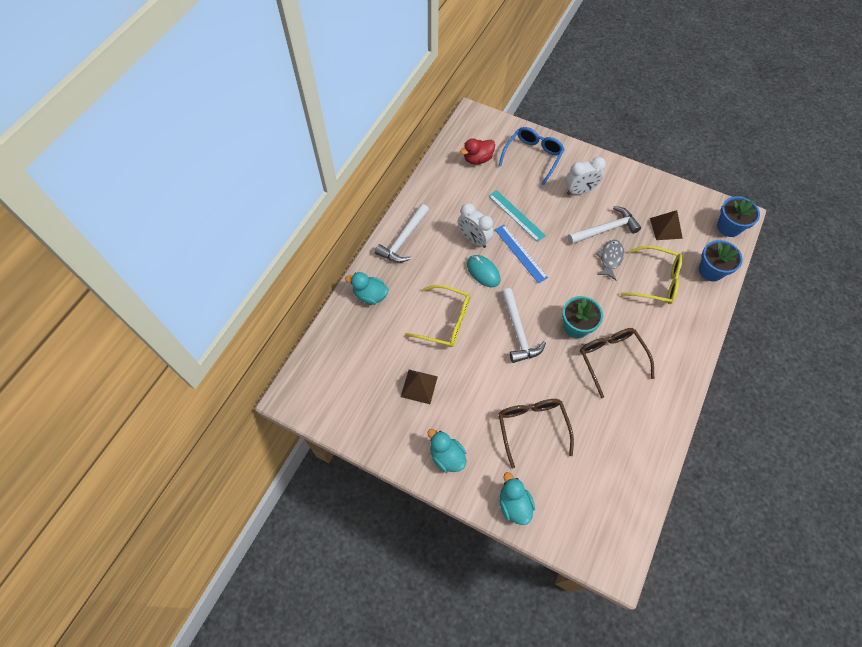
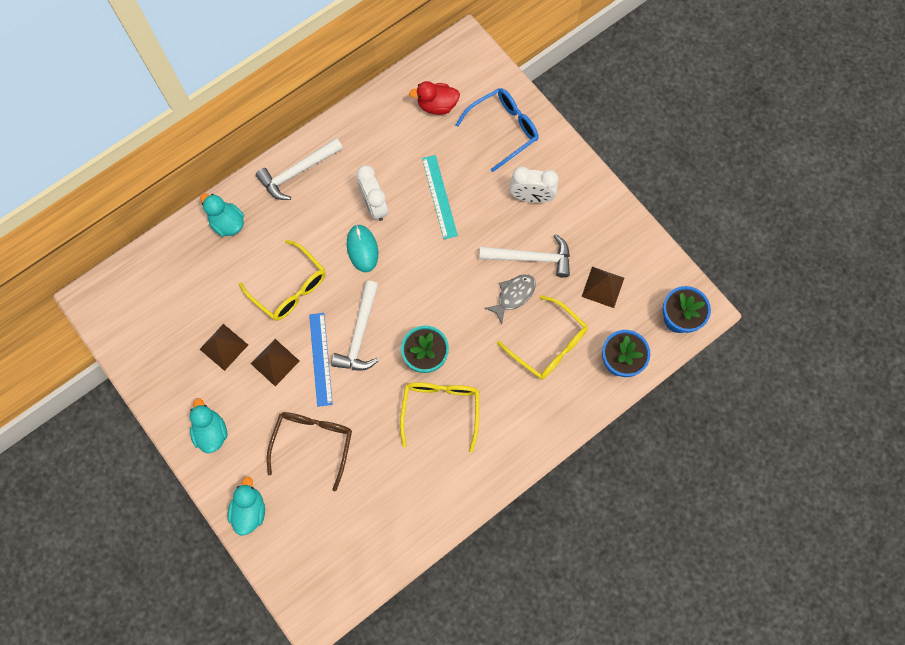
camera: 25 degrees right, 10 degrees up
blue ruler [495,225,548,284] -> blue ruler moved to [309,313,333,407]
brown glasses [580,328,654,398] -> yellow glasses [400,382,479,453]
none -> brown pyramid [251,339,300,386]

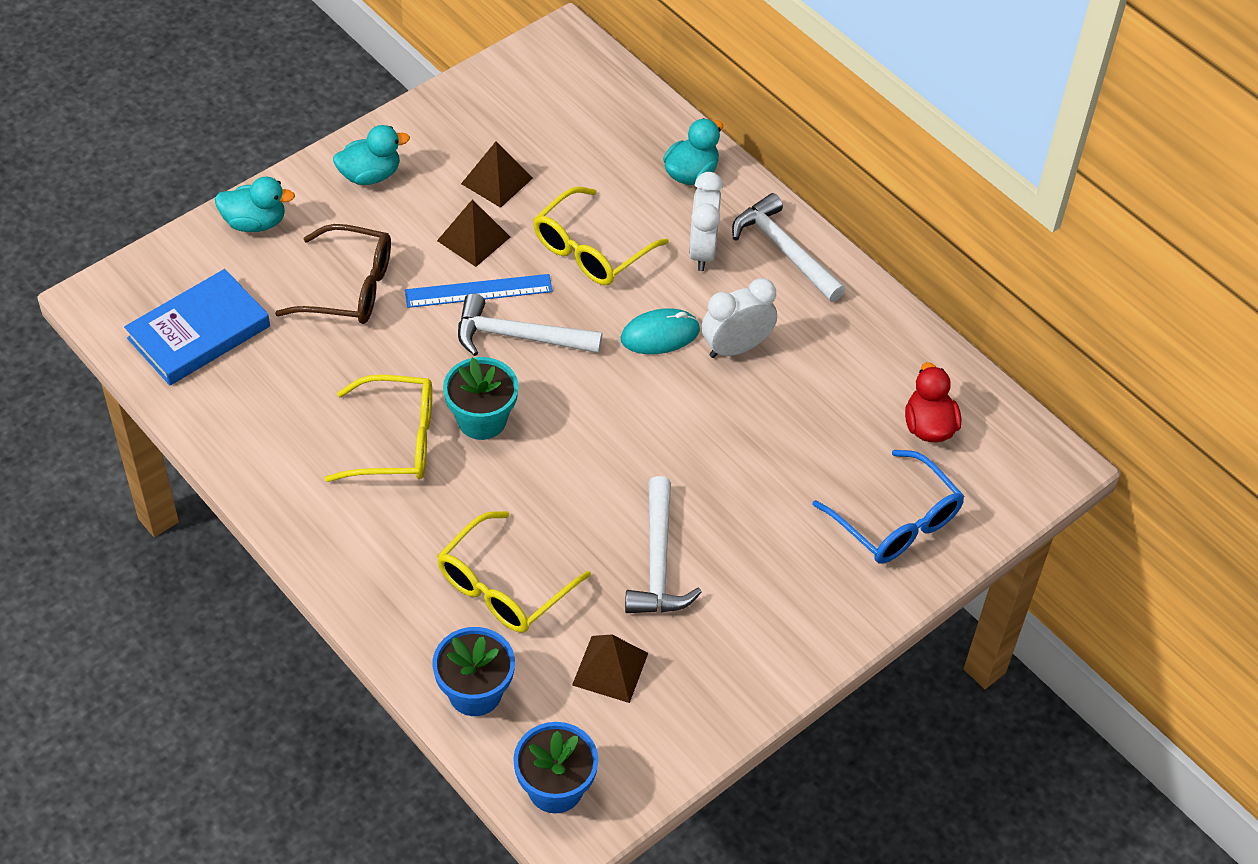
camera: 85 degrees right, 20 degrees down
turquoise ruler [422,155,458,239] -> none
grey fish [485,274,536,324] -> none
white clock [510,166,559,203] -> white clock moved to [689,172,723,271]
none -> blue book [124,269,270,385]

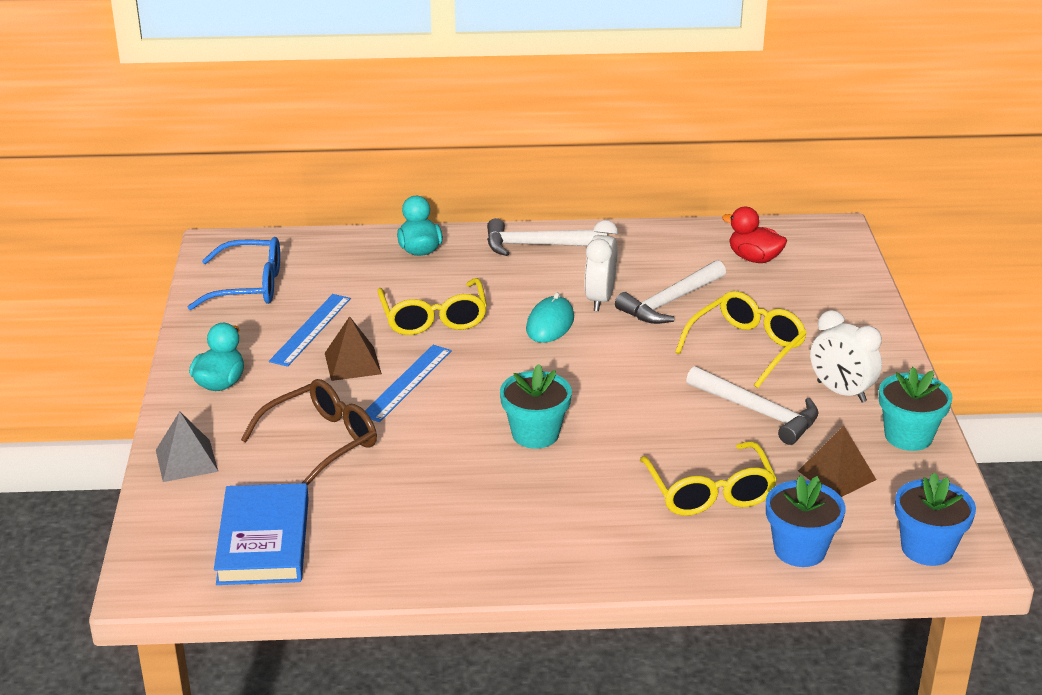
camera: 50 degrees left, 20 degrees down
turquoise duck [215,177,295,232] -> grey pyramid [156,411,218,482]
yellow glasses [325,375,432,482] -> yellow glasses moved to [675,291,807,388]
white hammer [458,293,602,356] -> white hammer moved to [615,260,726,324]
brown pyramid [461,141,533,208] -> blue ruler [269,294,351,367]
white clock [689,172,723,271] -> white clock moved to [810,310,882,403]
blue glasses [812,450,964,564] -> blue glasses moved to [188,237,280,310]
none -> turquoise flower pot [879,367,952,451]

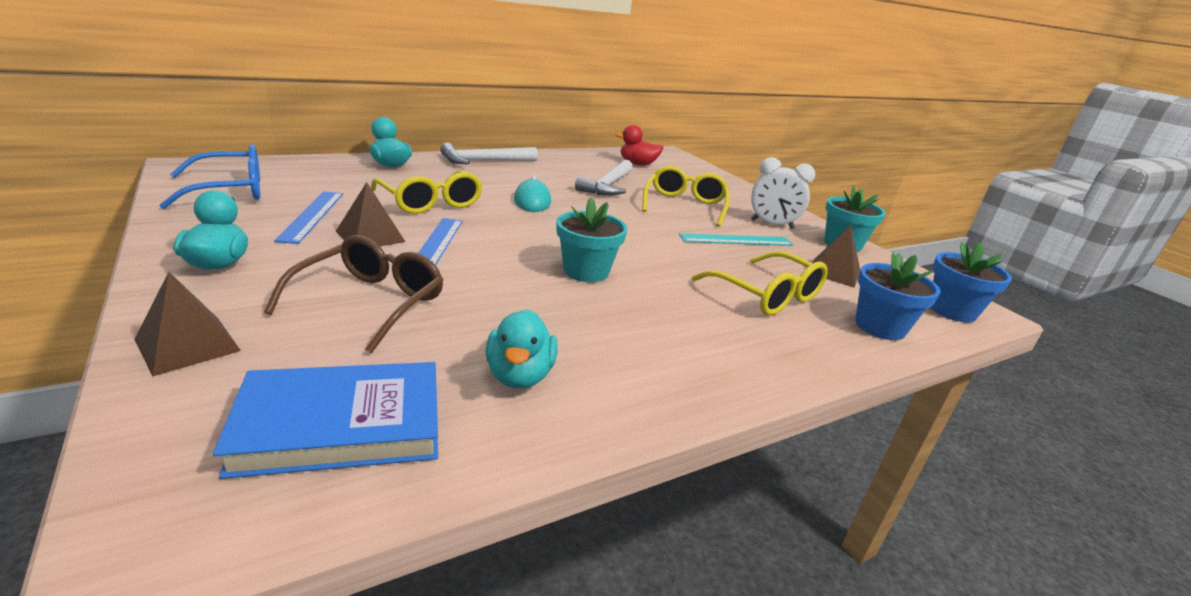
camera: 30 degrees left, 5 degrees down
grey pyramid [156,411,218,482] -> brown pyramid [134,272,241,377]
blue book [214,483,309,585] -> blue book turned 75 degrees counterclockwise [213,362,438,479]
white clock [585,220,618,311] -> none
white hammer [686,366,819,445] -> turquoise ruler [679,233,793,246]
none -> turquoise duck [485,310,558,389]

